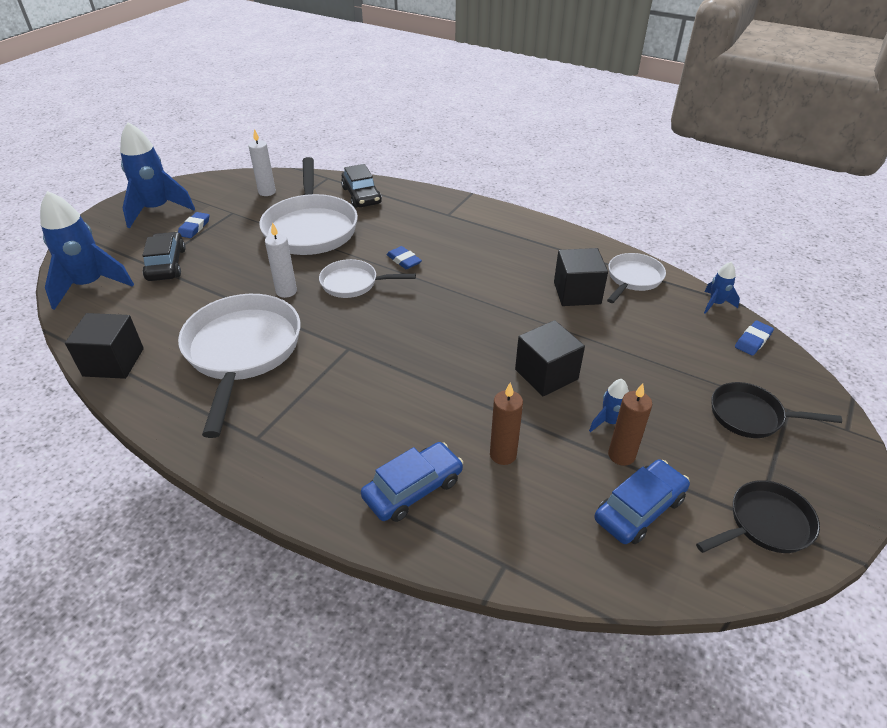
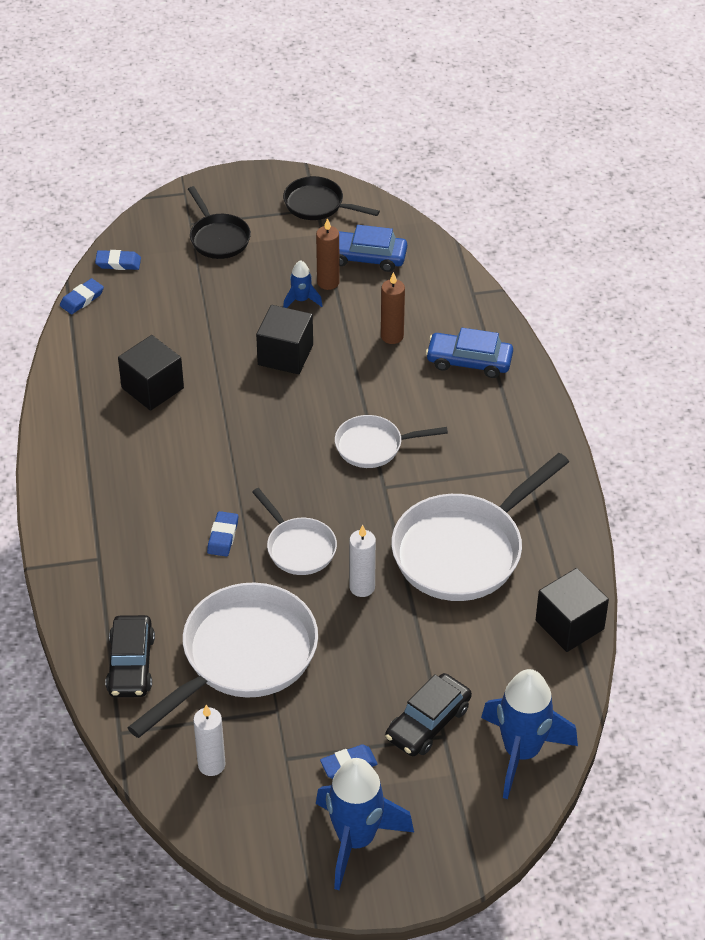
camera: 130 degrees left, 5 degrees up
black car [341,164,382,208] -> black car turned 150 degrees clockwise [105,615,155,697]
white pan [607,253,666,303] -> white pan moved to [335,415,448,468]
blue rocket [704,262,740,314] -> blue eraser [60,278,104,314]

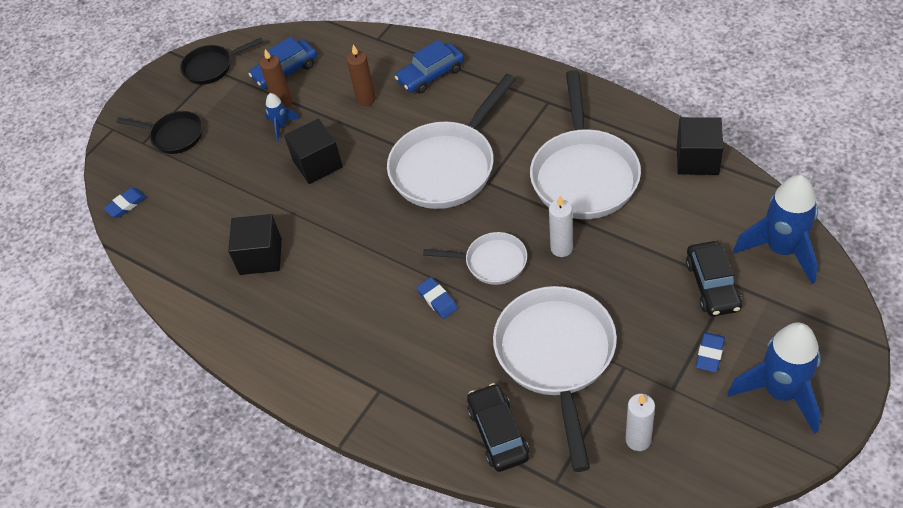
camera: 40 degrees left, 5 degrees up
blue eraser [60,278,104,314] -> none
black car [105,615,155,697] -> black car turned 150 degrees counterclockwise [467,383,529,472]
white pan [335,415,448,468] -> white pan [387,74,516,209], size x1.86

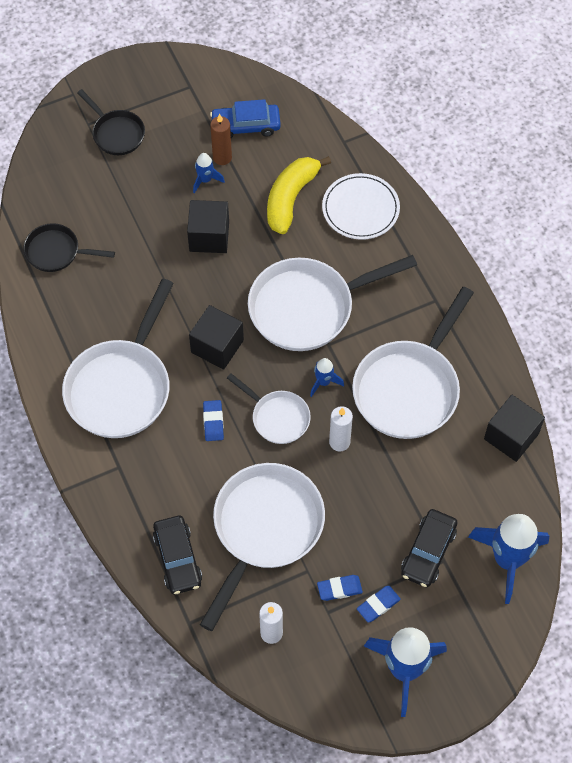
camera: 25 degrees right, 10 degrees up
blue eraser [103,188,147,218] -> blue eraser moved to [317,575,363,601]
black pan [180,38,263,85] -> black pan moved to [23,223,115,272]
black cube [228,214,282,275] -> black cube moved to [189,305,244,370]
brown candle [347,45,376,106] -> yellow banana [267,156,331,234]
blue car [395,40,464,94] -> white plate [322,173,400,240]
black car [467,383,529,472] -> black car turned 150 degrees clockwise [153,516,202,594]
none -> white pan [62,279,174,438]
none -> blue rocket [310,358,344,397]

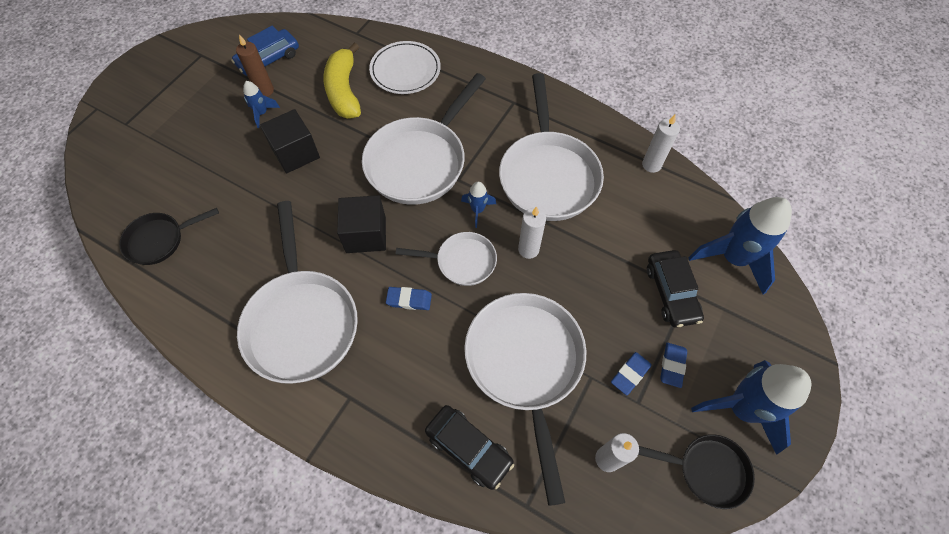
camera: 35 degrees left, 0 degrees up
black pan [77,89,145,155] -> black pan moved to [638,434,755,509]
blue eraser [203,400,224,441] -> blue eraser turned 45 degrees counterclockwise [386,287,432,310]
black cube [484,395,545,462] -> white candle [642,115,680,173]

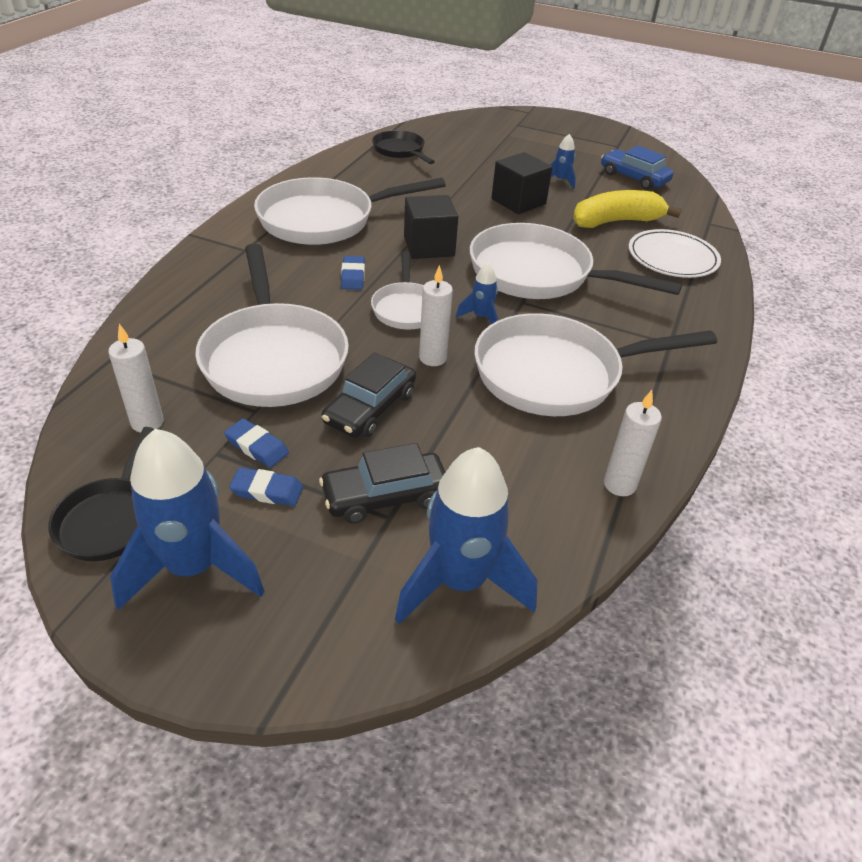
camera: 80 degrees right, 20 degrees down
brown candle [236,35,274,97] -> none
black car [425,405,514,490] -> black car moved to [322,352,416,438]
white pan [464,293,587,506] -> white pan turned 90 degrees clockwise [195,244,349,407]

